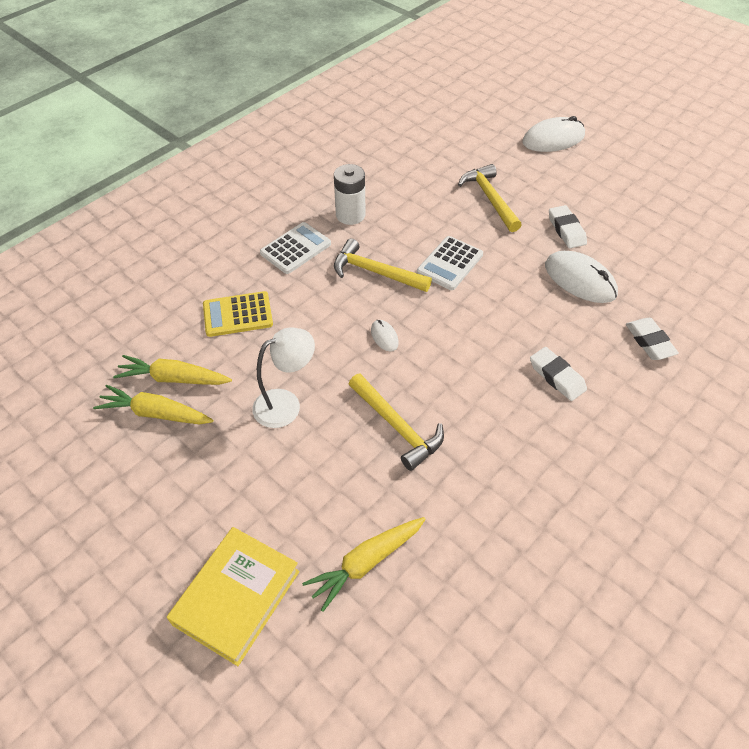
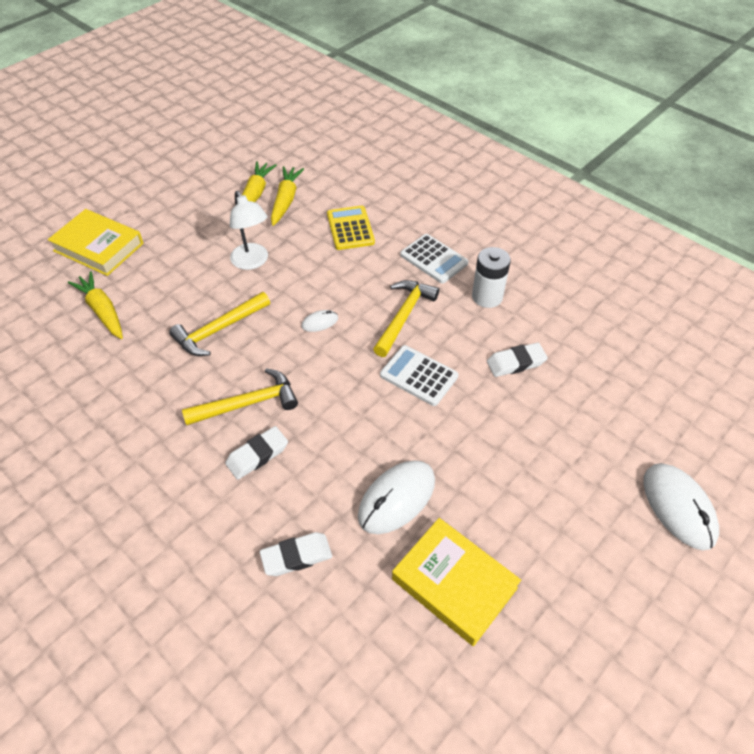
camera: 90 degrees right, 0 degrees up
yellow hammer [458,164,522,232] -> yellow hammer moved to [182,368,298,425]
white eraser [549,205,587,248] -> white eraser moved to [487,343,548,377]
none -> yellow book [392,518,521,646]

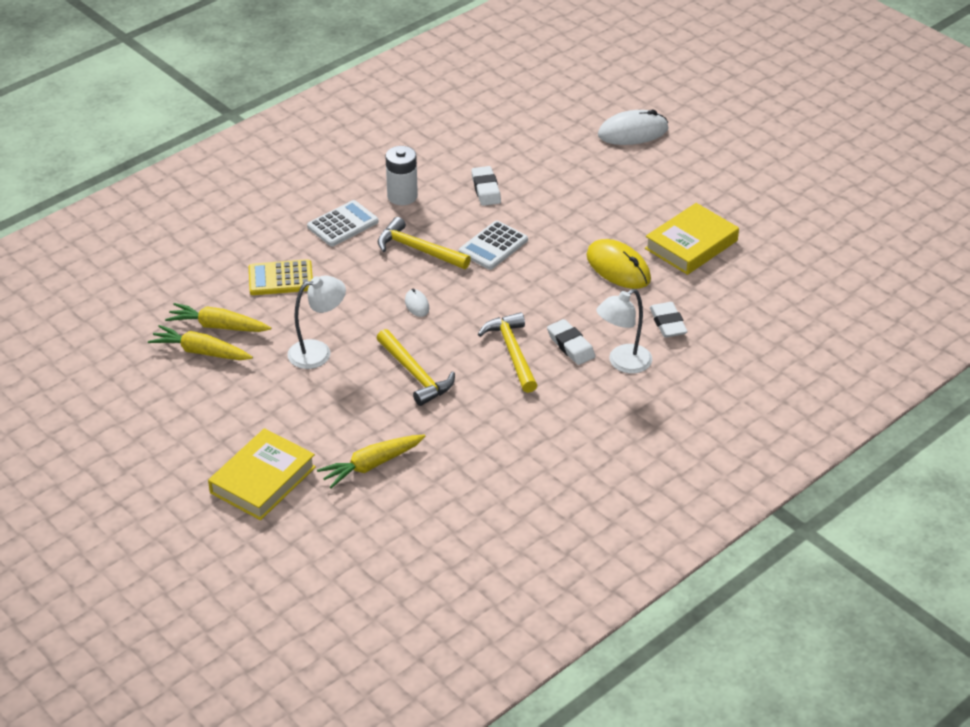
camera: 85 degrees left, 10 degrees down
white mouse [358,460,435,534] -> yellow mouse [586,239,651,289]
none -> white lamp [597,289,652,373]

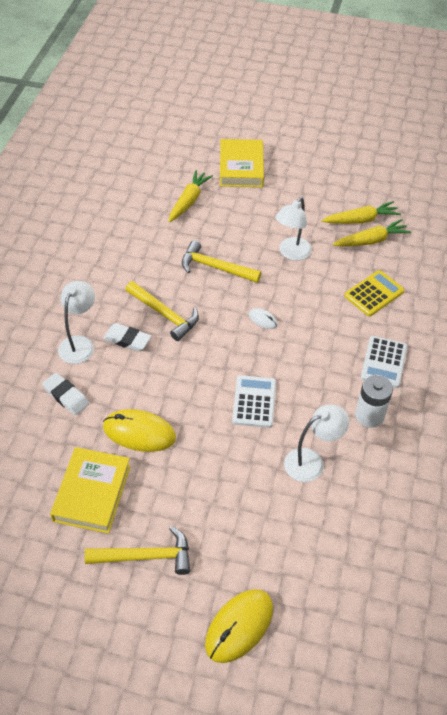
camera: 145 degrees right, 10 degrees up
yellow hammer [378,217,471,269] -> yellow hammer moved to [85,526,190,575]
white eraser [471,166,501,206] -> white lamp [284,404,349,482]
white mouse [598,110,669,145] -> yellow mouse [205,589,273,663]

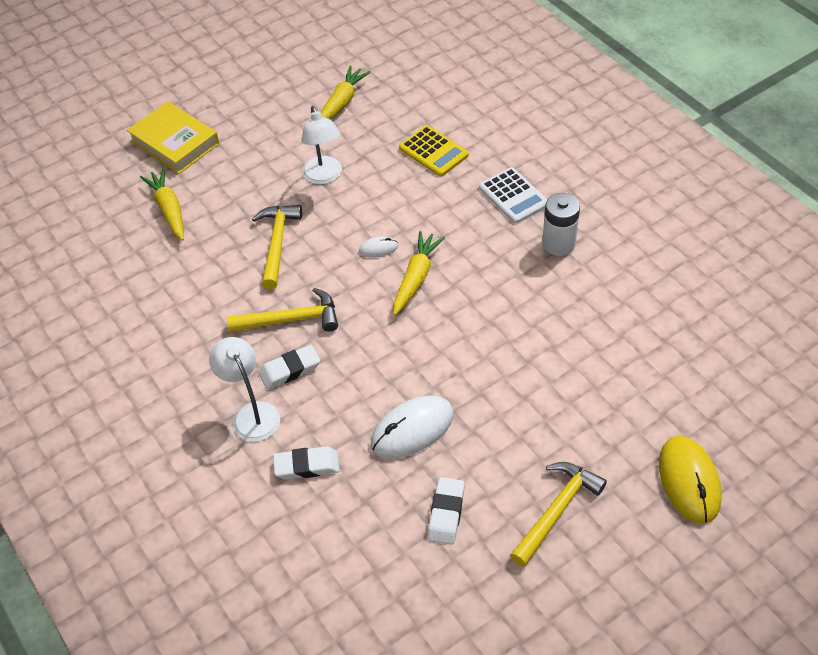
camera: 45 degrees left, 0 degrees up
yellow book [50,447,131,534] -> white eraser [427,477,465,545]
yellow mouse [103,409,176,452] -> white mouse [371,396,454,459]
yellow hammer [182,240,261,283] -> yellow hammer turned 120 degrees clockwise [252,205,302,289]
white calculator [232,375,276,428] -> none
white lamp [284,404,349,482] -> none
yellow carrot [333,219,411,246] -> yellow carrot moved to [393,231,445,316]
yellow calculator [344,270,404,316] -> yellow calculator turned 135 degrees clockwise [399,125,469,177]

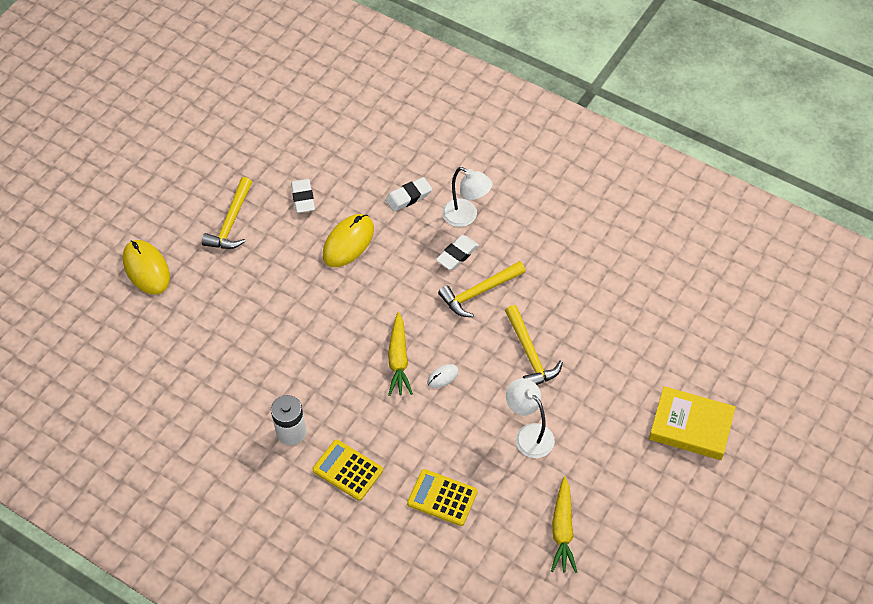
camera: 155 degrees right, 5 degrees up
yellow carrot [140,168,184,241] -> none
white mouse [371,396,454,459] -> yellow mouse [323,214,374,267]
white calculator [479,167,548,224] -> yellow calculator [312,439,383,501]

